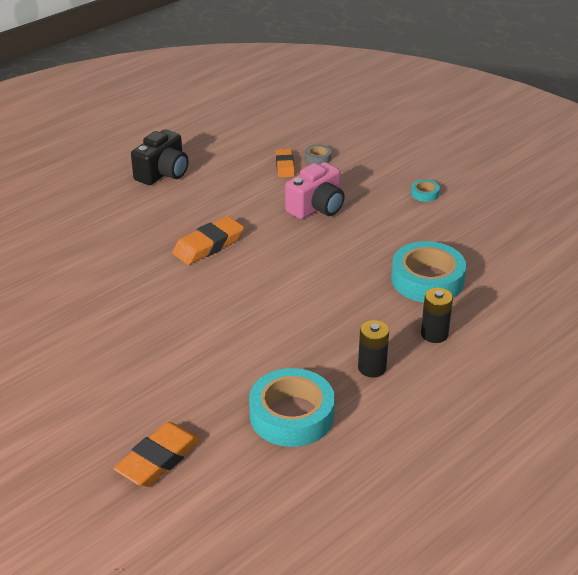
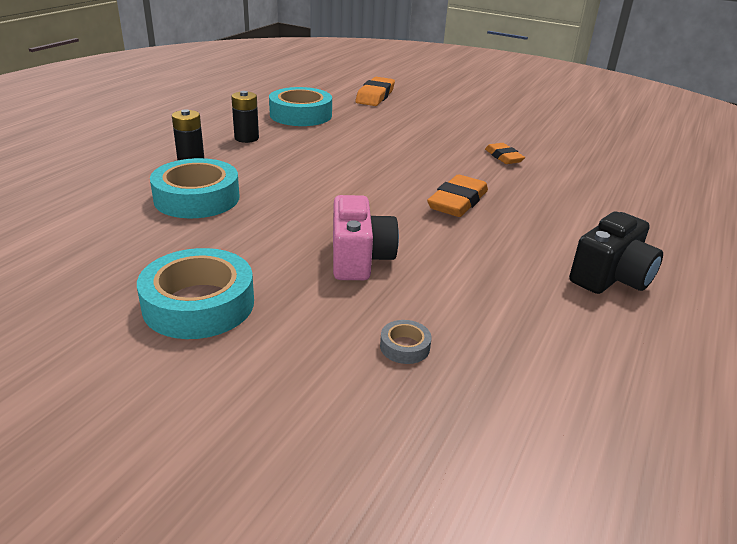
camera: 160 degrees right, 5 degrees down
black camera [131,129,188,185] -> black camera turned 150 degrees counterclockwise [569,211,663,294]
orange eraser [276,149,295,177] -> orange eraser moved to [485,143,525,164]
pink camera [285,162,345,219] -> pink camera turned 150 degrees clockwise [333,195,399,280]
turquoise tape [411,179,440,202] -> turquoise tape [137,248,254,339], size x2.32

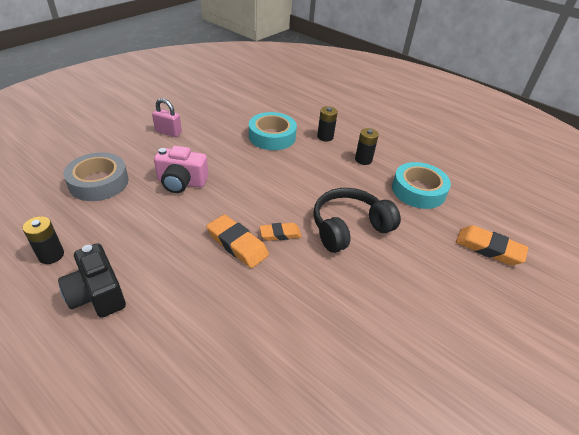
camera: 100 degrees right, 10 degrees up
turquoise tape [137,248,254,339] -> pink padlock [152,98,182,137]
grey tape [380,320,432,364] -> grey tape [63,152,129,201], size x2.32
orange eraser [485,143,525,164] -> orange eraser moved to [260,223,302,241]
none -> black battery [23,216,64,264]
none -> black headphones [313,188,401,253]

